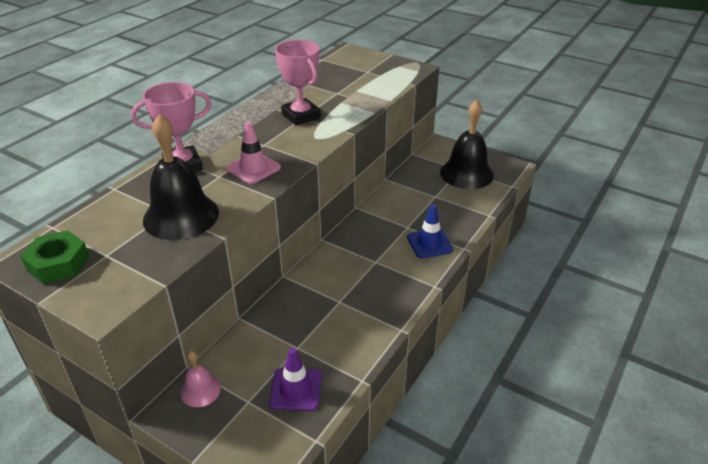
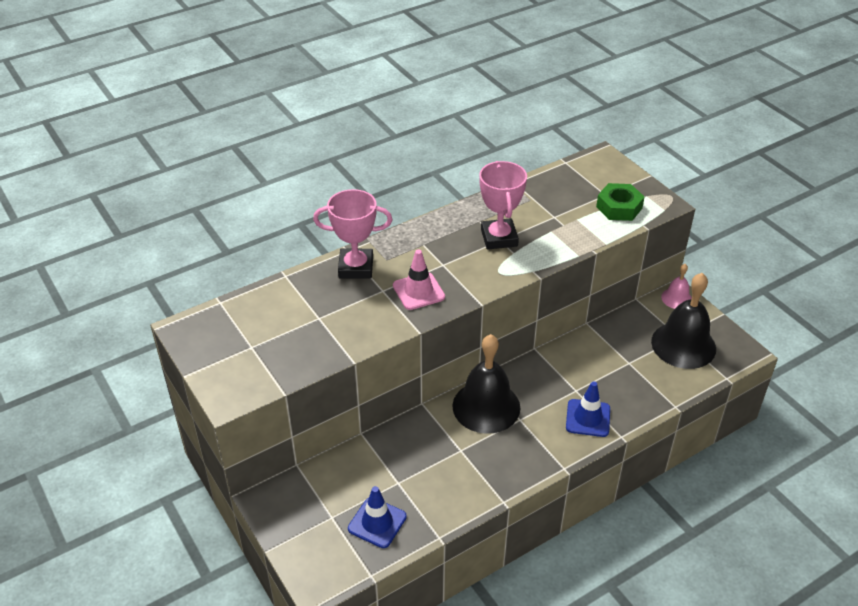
camera: 25 degrees right, 5 degrees up
green nut [20,230,89,284] -> green nut moved to [596,183,644,221]
black bell [143,114,219,240] -> black bell moved to [452,334,520,434]
pink bell [181,351,221,407] -> pink bell moved to [661,264,692,309]
purple traffic cone [269,348,322,411] -> blue traffic cone [348,486,407,548]

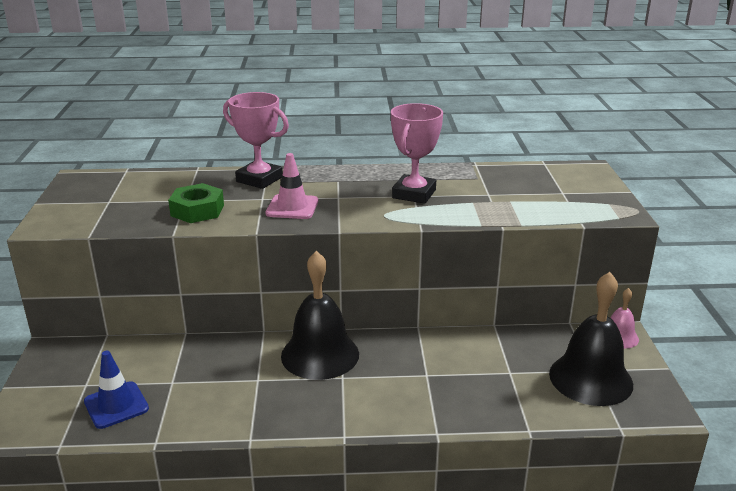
camera: 30 degrees right, 15 degrees down
blue traffic cone [566,381,610,437] -> none
green nut [596,183,644,221] -> green nut moved to [168,183,224,223]

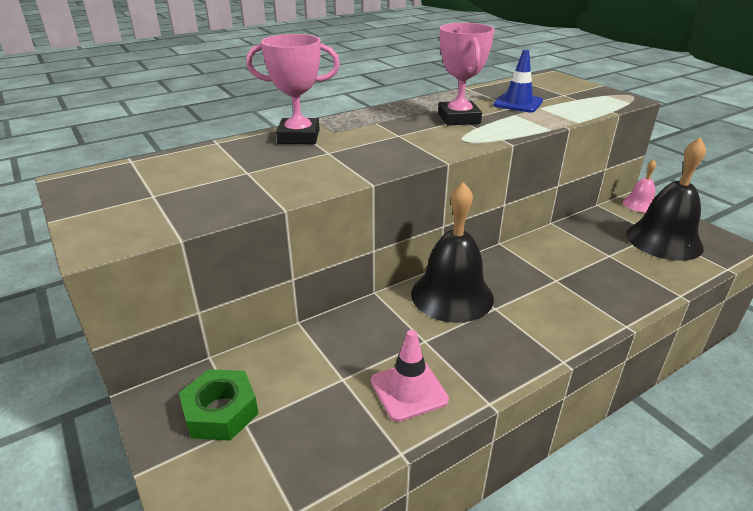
camera: 30 degrees left, 5 degrees up
blue traffic cone [84,351,149,429] -> blue traffic cone moved to [493,50,543,112]
green nut [168,183,224,223] -> green nut moved to [179,369,259,441]
pink traffic cone [265,153,318,219] -> pink traffic cone moved to [371,330,449,422]

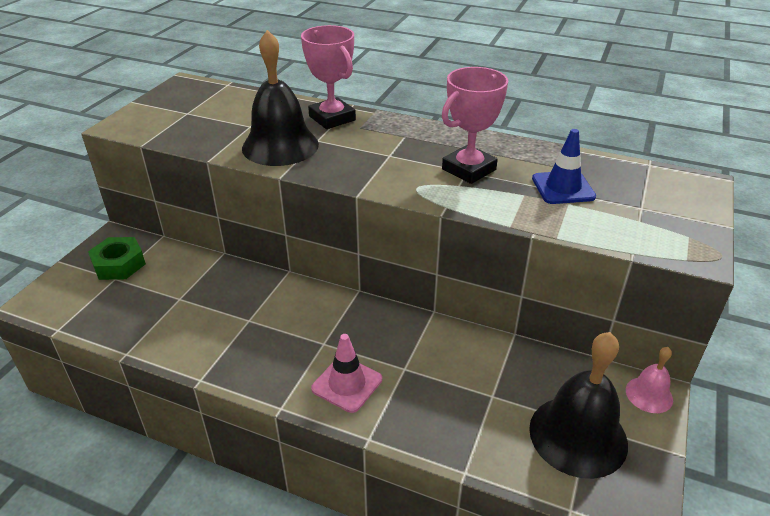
camera: 55 degrees right, 5 degrees up
pink traffic cone [371,330,449,422] -> pink traffic cone moved to [311,334,382,413]
black bell [411,182,494,323] -> black bell moved to [242,30,319,166]

